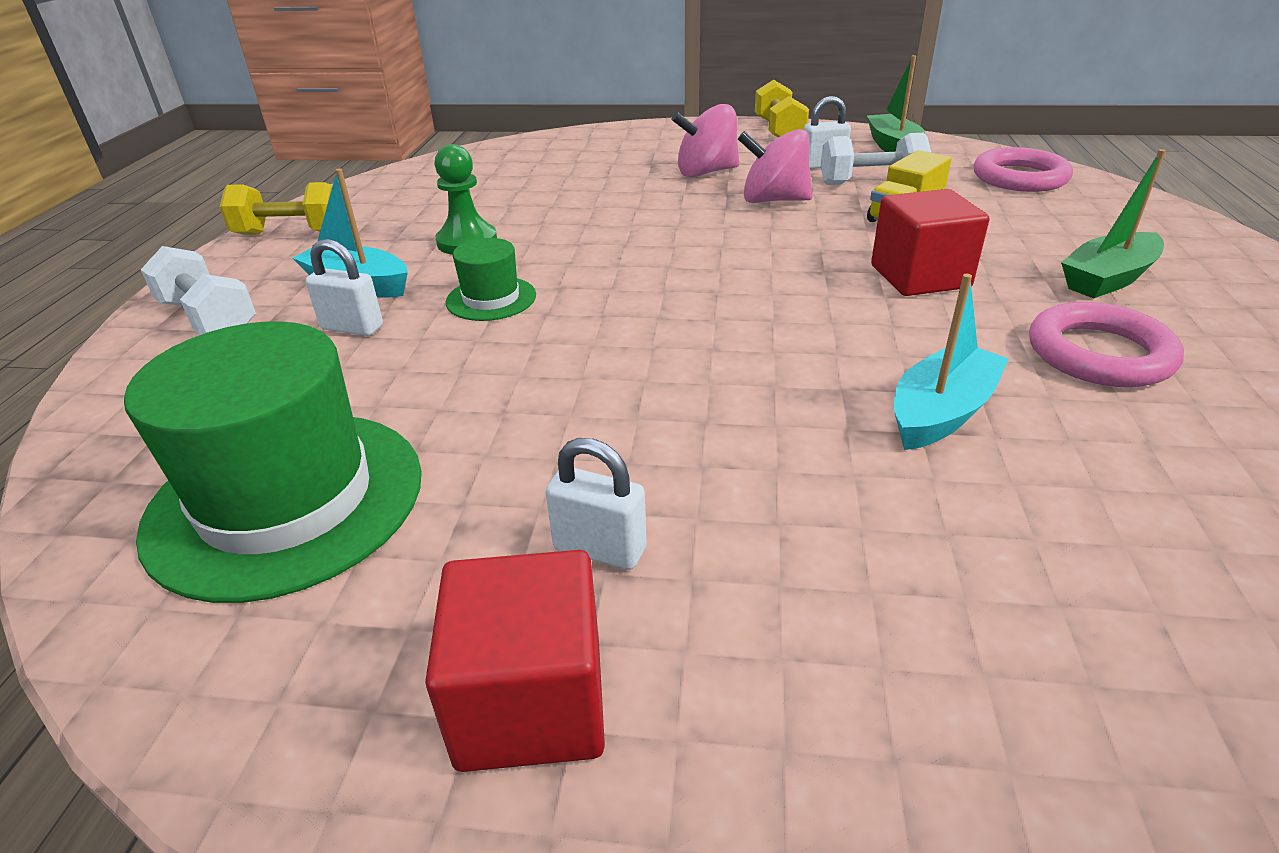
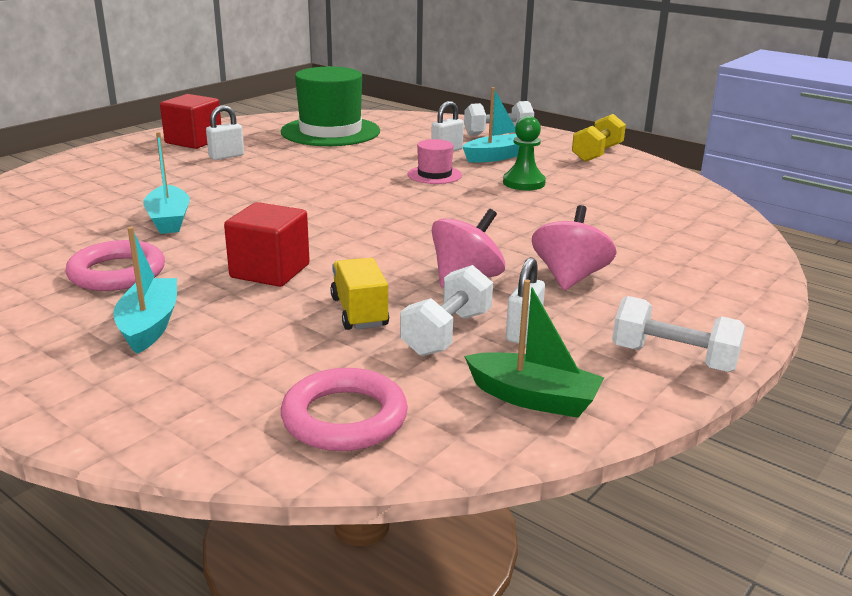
camera: 120 degrees right, 10 degrees down
green hat [446,238,536,321] -> pink hat [408,139,462,184]
yellow dumbbell [755,80,809,137] -> white dumbbell [612,296,746,372]
green boat [1061,149,1166,299] -> turquoise boat [113,227,177,354]

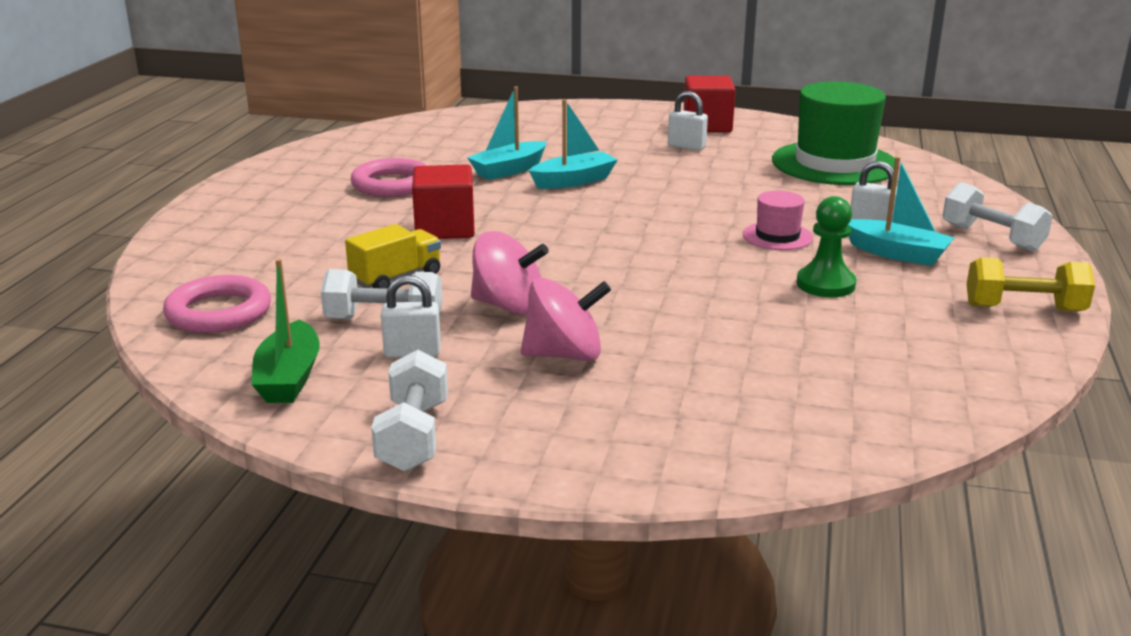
camera: 65 degrees right, 0 degrees up
turquoise boat [113,227,177,354] -> turquoise boat moved to [529,99,617,189]

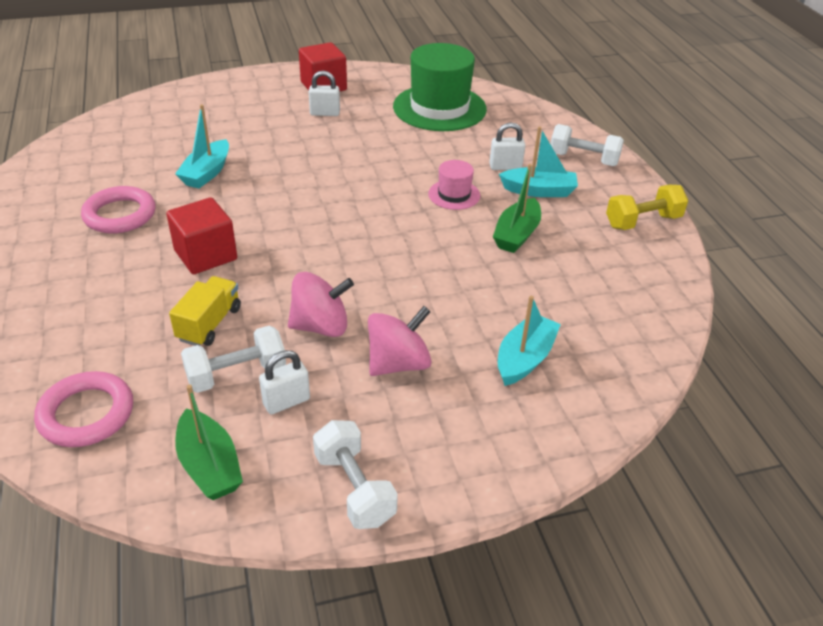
camera: 30 degrees left, 15 degrees up
turquoise boat [529,99,617,189] -> turquoise boat moved to [498,296,561,386]
green pawn [796,196,856,297] -> green boat [493,164,541,253]

